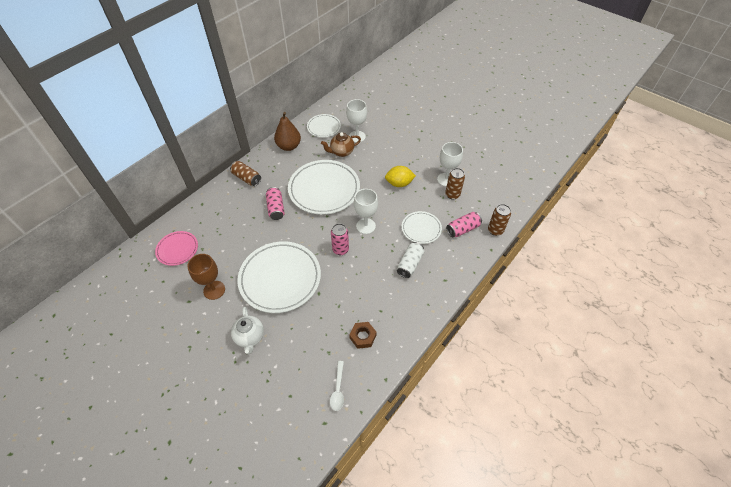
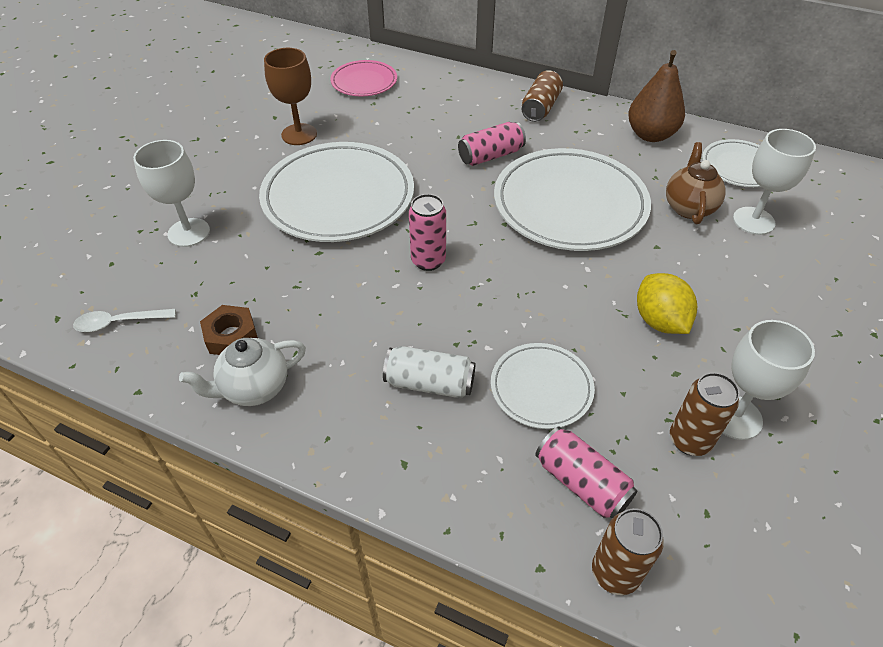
camera: 75 degrees right, 5 degrees down
white teapot [231,307,264,354] -> white teapot moved to [179,338,306,406]
brown teapot [321,132,361,157] -> brown teapot turned 45 degrees clockwise [666,142,726,224]
white goblet [354,189,378,234] -> white goblet moved to [133,140,210,247]

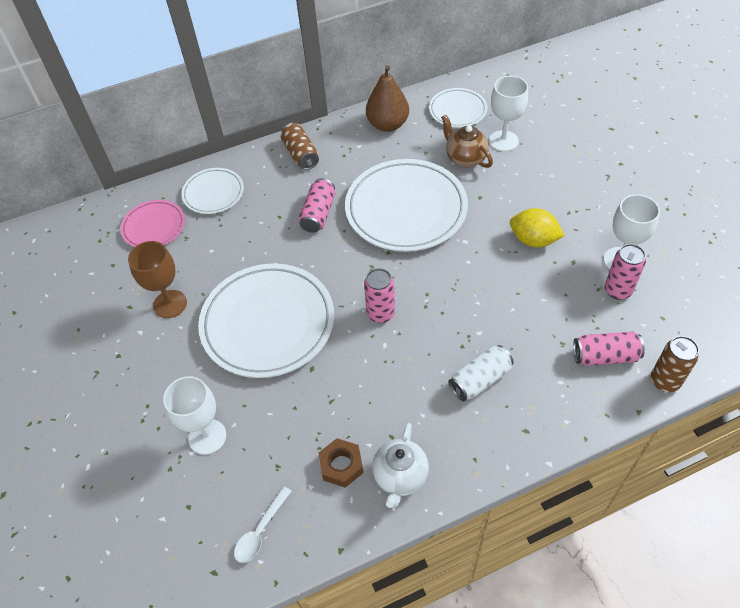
camera: 45 degrees left, 5 degrees up
white plate [491,343,595,429] -> white plate moved to [181,168,244,214]
brown can [670,372,740,456] -> pink can [605,244,646,300]

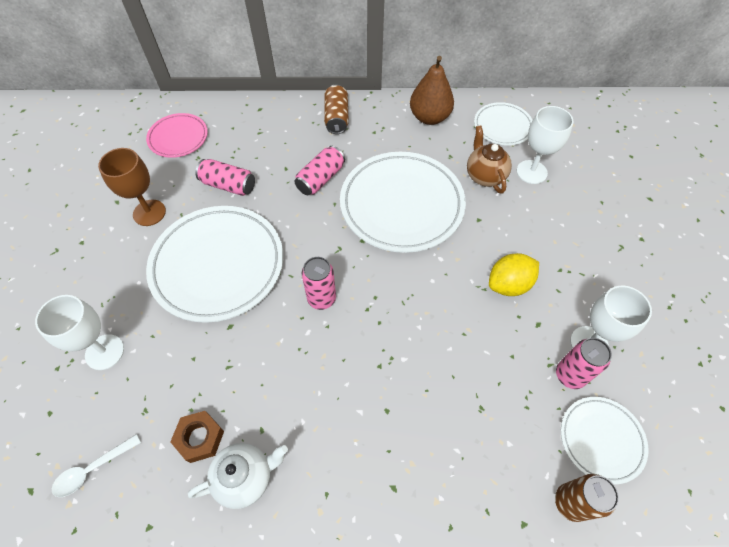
camera: 20 degrees right, 5 degrees up
white plate [181,168,244,214] -> white plate moved to [561,397,648,484]
white teapot [372,423,429,508] -> white teapot turned 150 degrees counterclockwise [188,443,288,509]
white can [448,345,514,401] -> none
yellow lemon [510,208,565,247] -> yellow lemon turned 75 degrees counterclockwise [489,253,539,296]
pink can [573,332,645,366] -> pink can moved to [195,159,255,196]

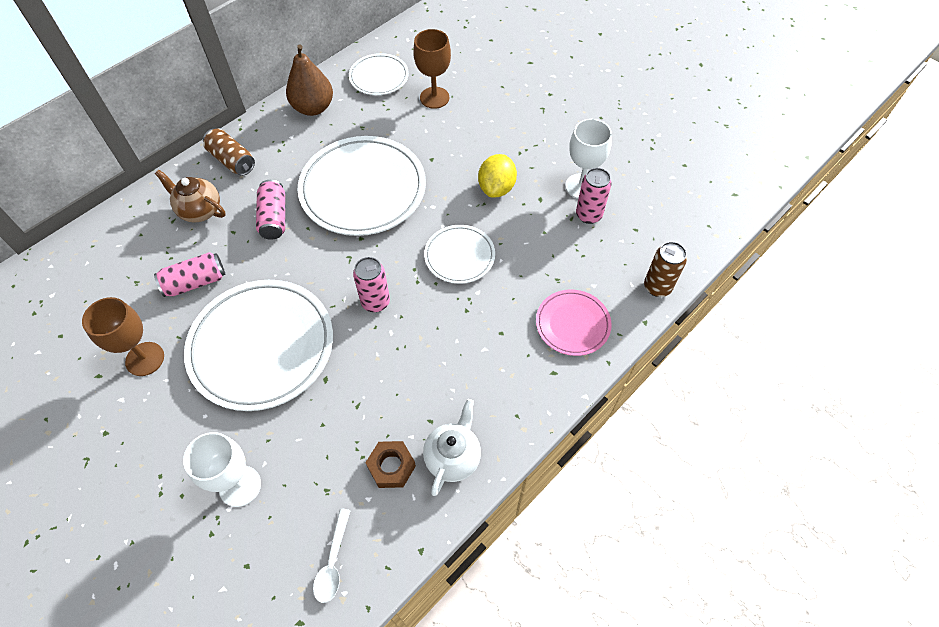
camera: 45 degrees left, 0 degrees up
pink plate [146,113,208,158] -> pink plate moved to [536,290,612,356]
brown teapot [467,125,512,194] -> brown teapot moved to [155,170,226,223]
white goblet [517,106,574,184] -> brown goblet [413,29,451,109]
white plate [561,397,648,484] -> white plate moved to [424,225,495,284]

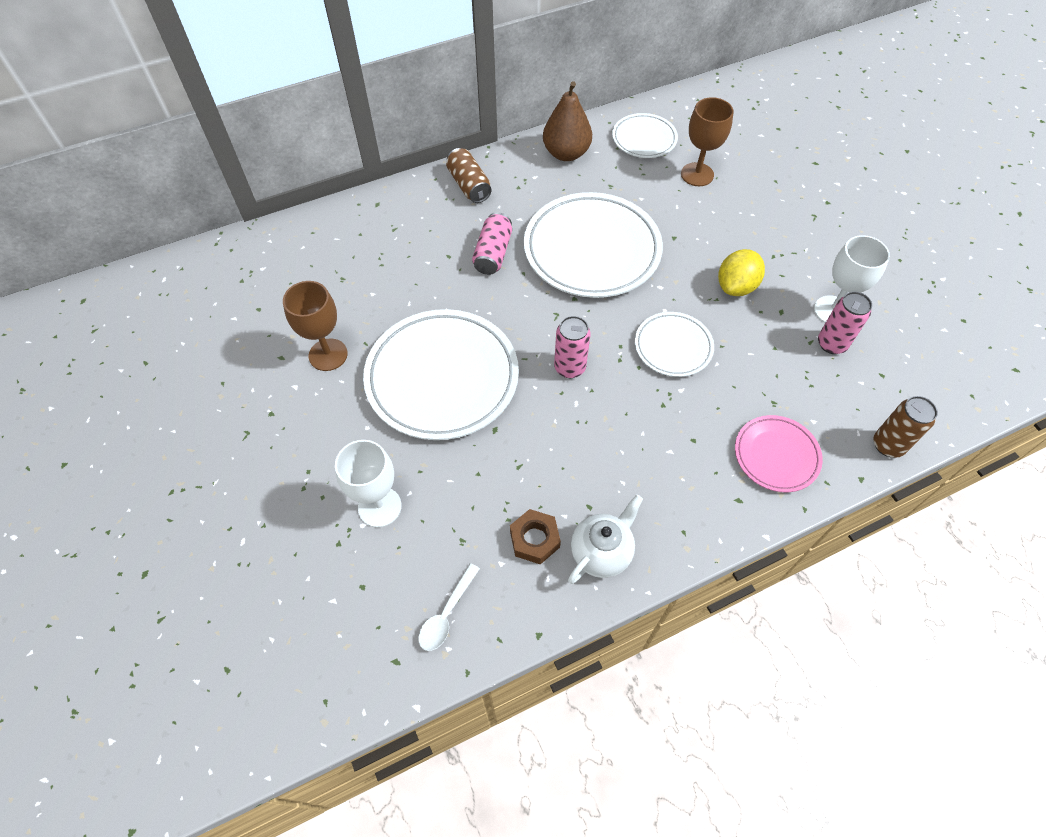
camera: 20 degrees right, 0 degrees up
pink can [154,252,225,297] -> none
brown teapot [155,170,226,223] -> none

